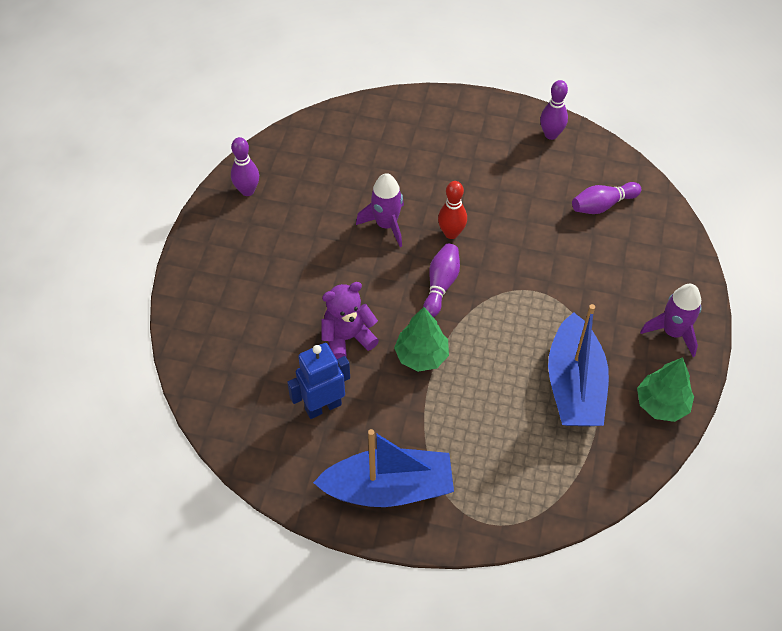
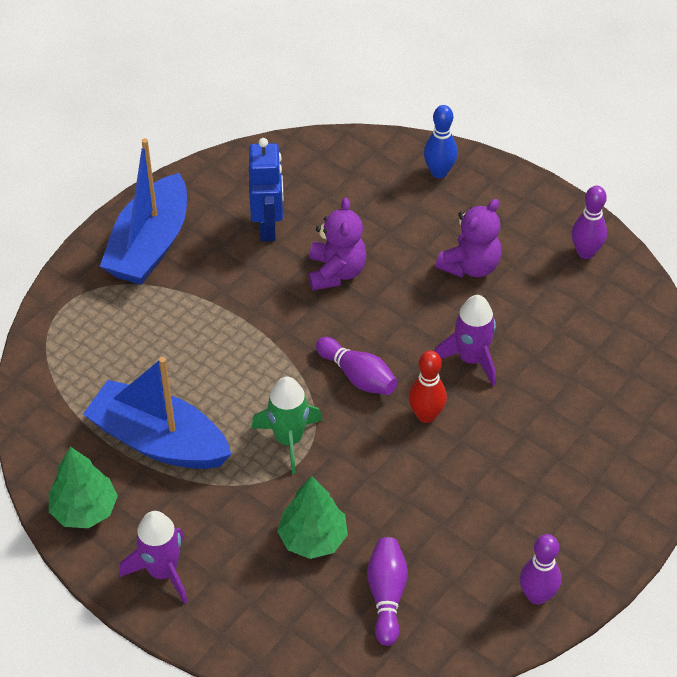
camera: 115 degrees right, 5 degrees down
green tree [394,307,449,372] -> green tree moved to [277,476,348,559]
none -> green rocket [251,377,323,474]
none -> blue bowling pin [424,105,458,178]
none -> purple teddy bear [436,199,502,278]

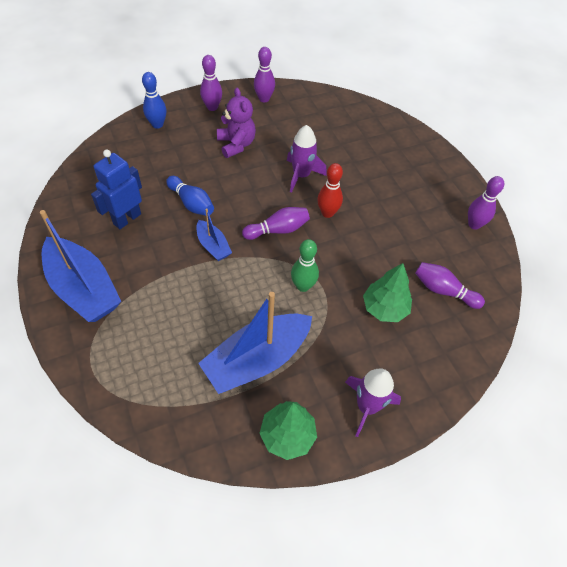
camera: 65 degrees left, 5 degrees up
blue robot [249,138,284,241] -> blue robot turned 75 degrees counterclockwise [91,150,142,229]
green rocket [251,377,323,474] -> green bowling pin [291,239,319,292]
purple teddy bear [309,197,367,291] -> blue bowling pin [166,176,214,216]
none -> blue boat [196,208,232,261]
none -> purple bowling pin [200,55,222,111]

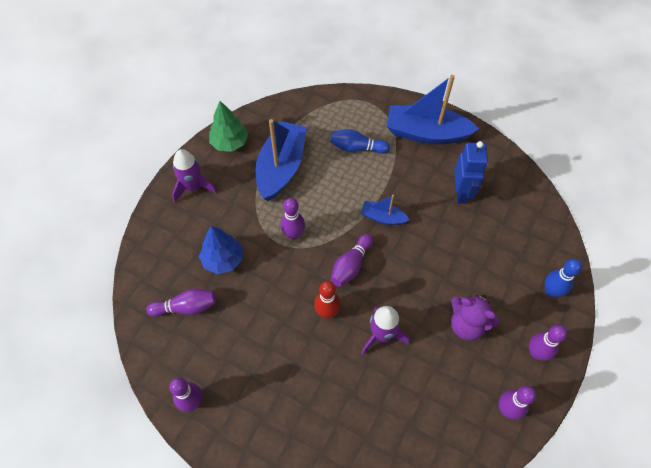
camera: 145 degrees right, 5 degrees up
blue bowling pin [166,176,214,216] -> blue bowling pin moved to [330,129,390,154]
green bowling pin [291,239,319,292] -> purple bowling pin [281,198,305,240]
green tree [363,263,412,322] -> blue tree [199,226,243,274]

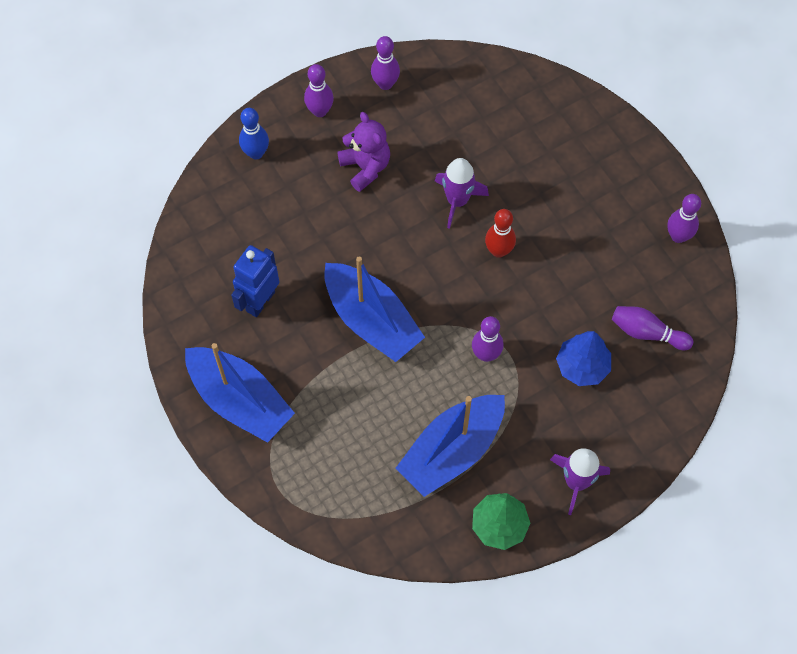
camera: 150 degrees left, 5 degrees up
blue bowling pin [330,129,390,154] -> none
purple bowling pin [331,234,373,287] -> none
blue boat [361,195,410,225] -> blue boat [324,256,425,362], size x2.00

